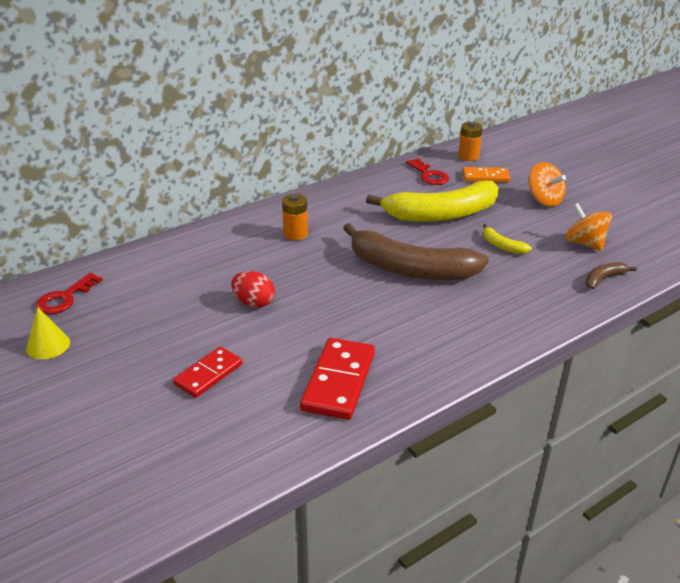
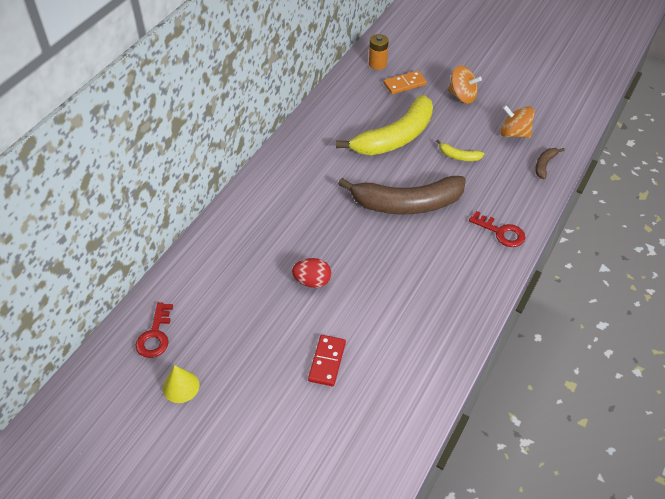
camera: 25 degrees left, 15 degrees up
orange battery [282,194,308,240] -> none
red domino [300,338,375,420] -> none
red key [406,158,449,185] -> red key moved to [469,211,525,247]

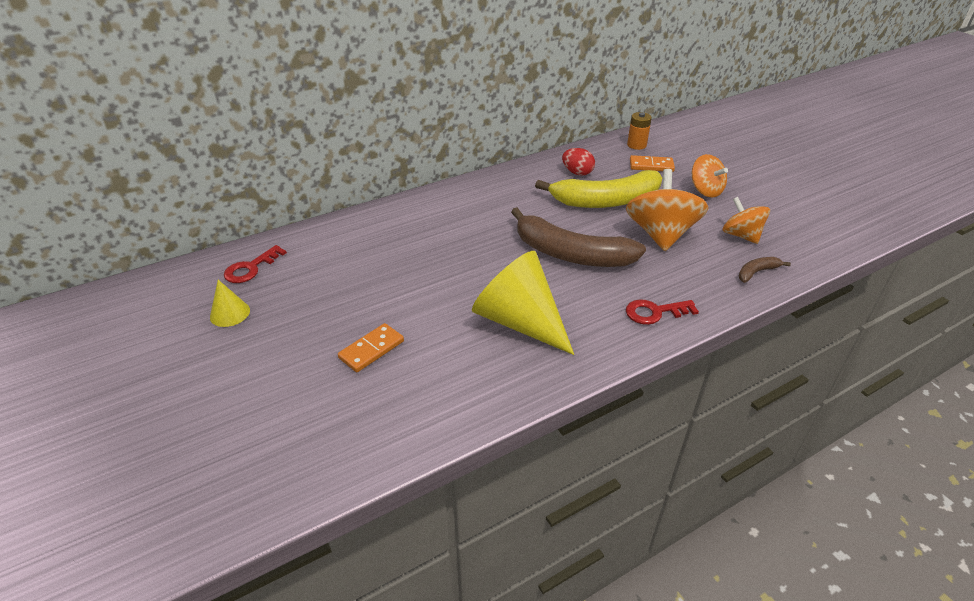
camera: 30 degrees right, 10 degrees down
red egg [292,258,331,288] -> red egg moved to [562,148,595,176]
red domino [308,335,346,386] -> orange domino [338,323,404,372]
yellow banana [436,140,484,161] -> orange spinning top [626,169,708,251]
red key [469,211,525,247] -> red key turned 105 degrees clockwise [626,299,699,325]
none -> yellow cone [472,251,574,355]

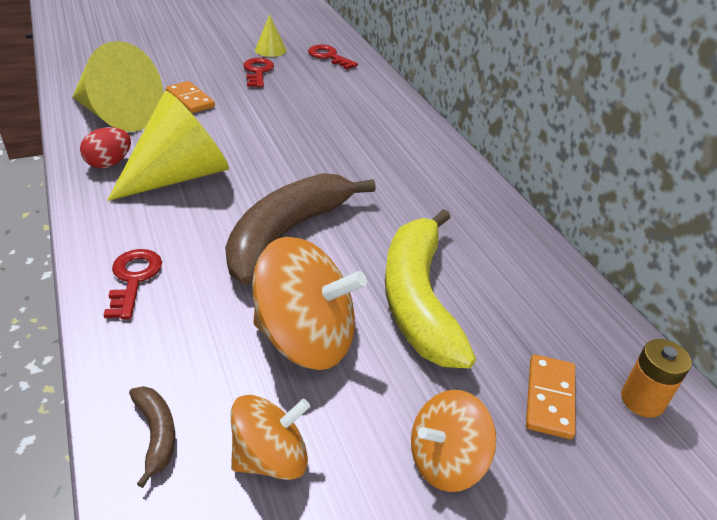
camera: 95 degrees right, 0 degrees up
red egg [562,148,595,176] -> red egg moved to [80,127,131,168]
none -> yellow cone [73,41,163,132]
none -> red key [243,58,274,87]

